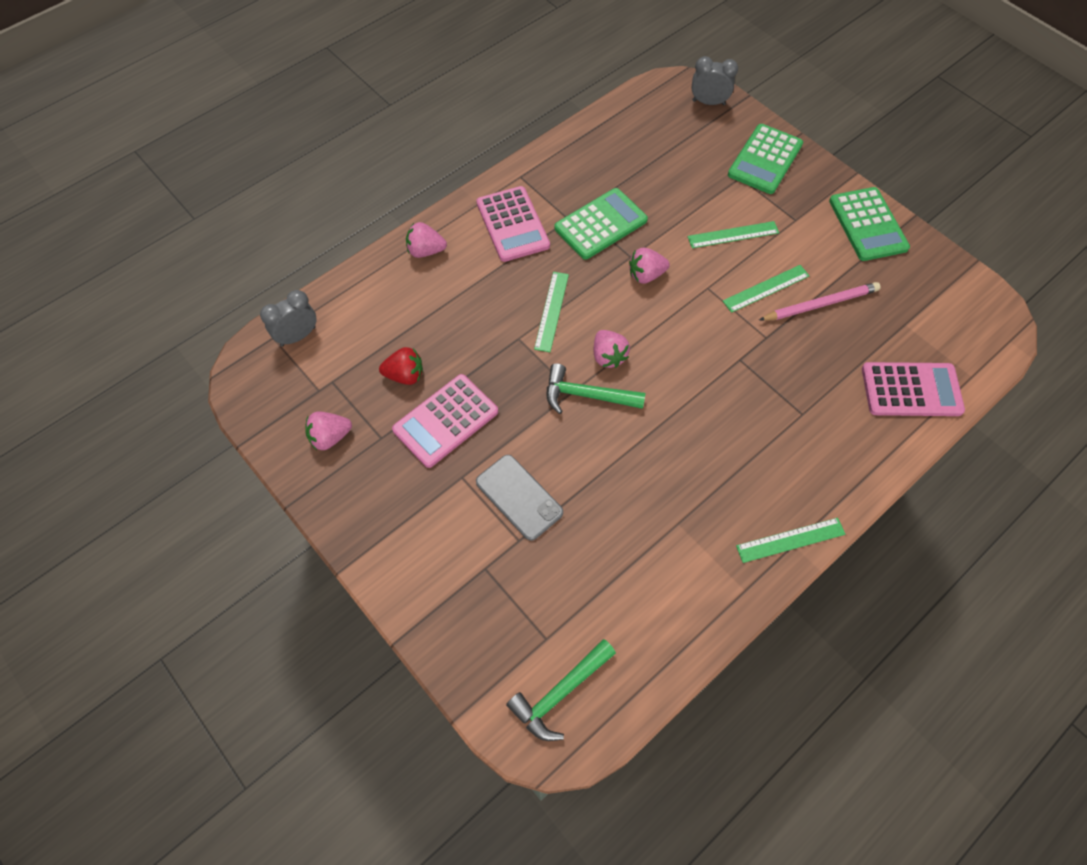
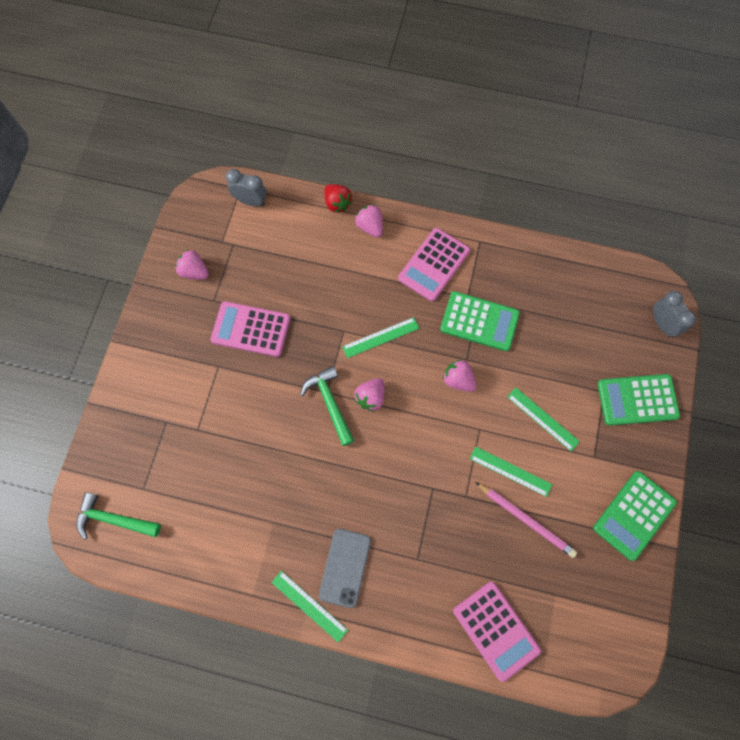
camera: 55 degrees right, 10 degrees up
red strawberry [379,347,423,385] -> red strawberry moved to [324,184,352,213]
grey phone [476,455,563,541] -> grey phone moved to [319,529,371,608]

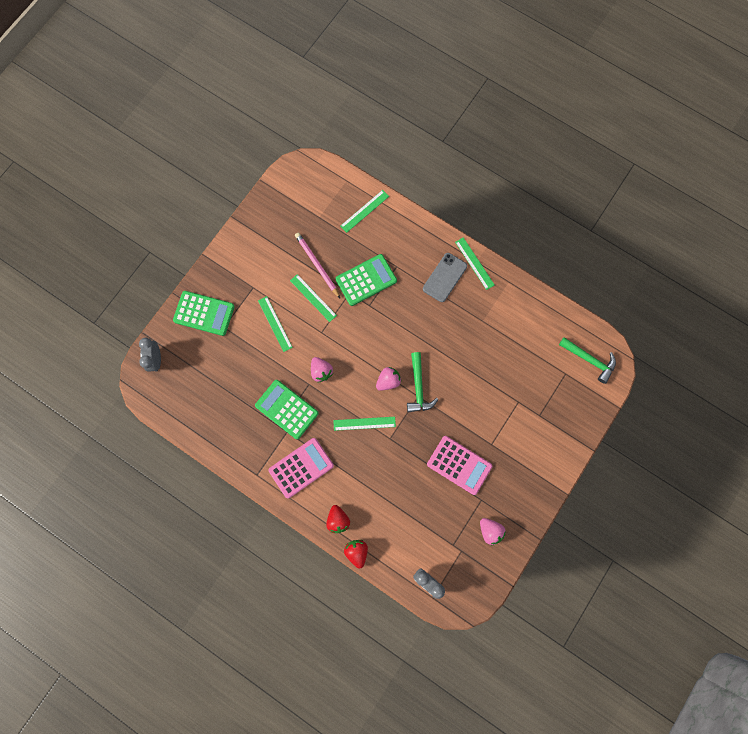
camera: 160 degrees left, 5 degrees up
pink strawberry [355,204,383,238] -> red strawberry [326,505,350,533]
pink calculator [453,582,541,682] -> green ruler [340,190,389,233]
green calculator [593,471,677,561] -> green calculator moved to [336,254,397,306]

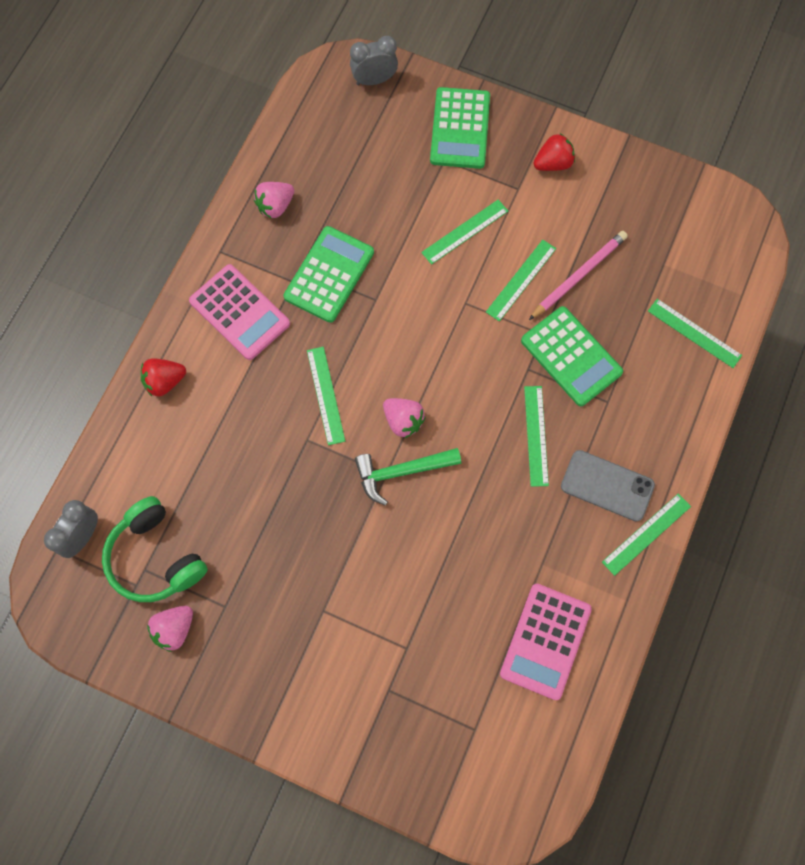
camera: 80 degrees right, 5 degrees down
pink strawberry [311,357,333,383] -> pink strawberry moved to [254,182,294,219]
red strawberry [344,540,368,569] -> red strawberry moved to [534,133,575,171]
pink calculator [427,436,493,495] -> pink calculator moved to [500,584,592,700]
green hammer [559,337,616,384] -> none
none -> green headphones [102,496,208,602]
none -> green ruler [524,386,549,487]

